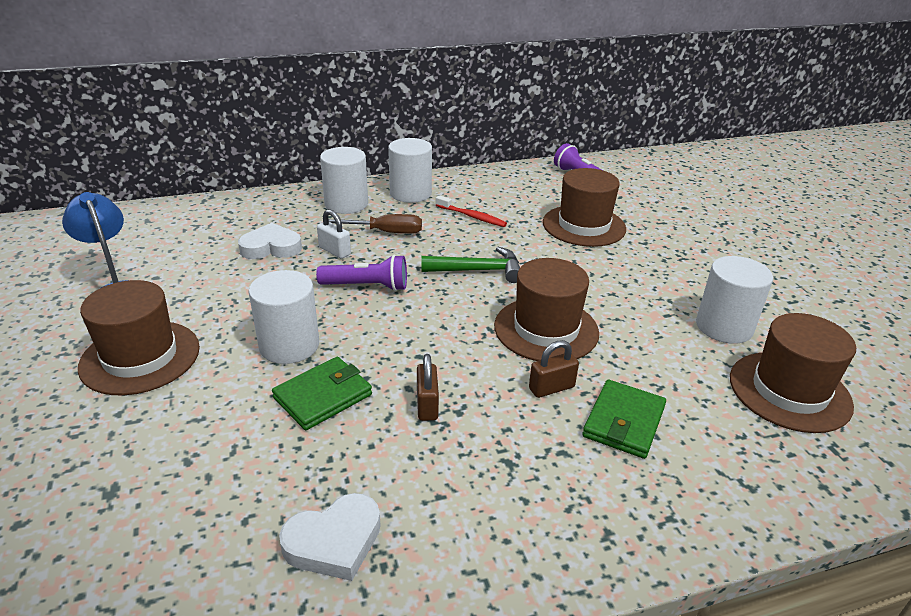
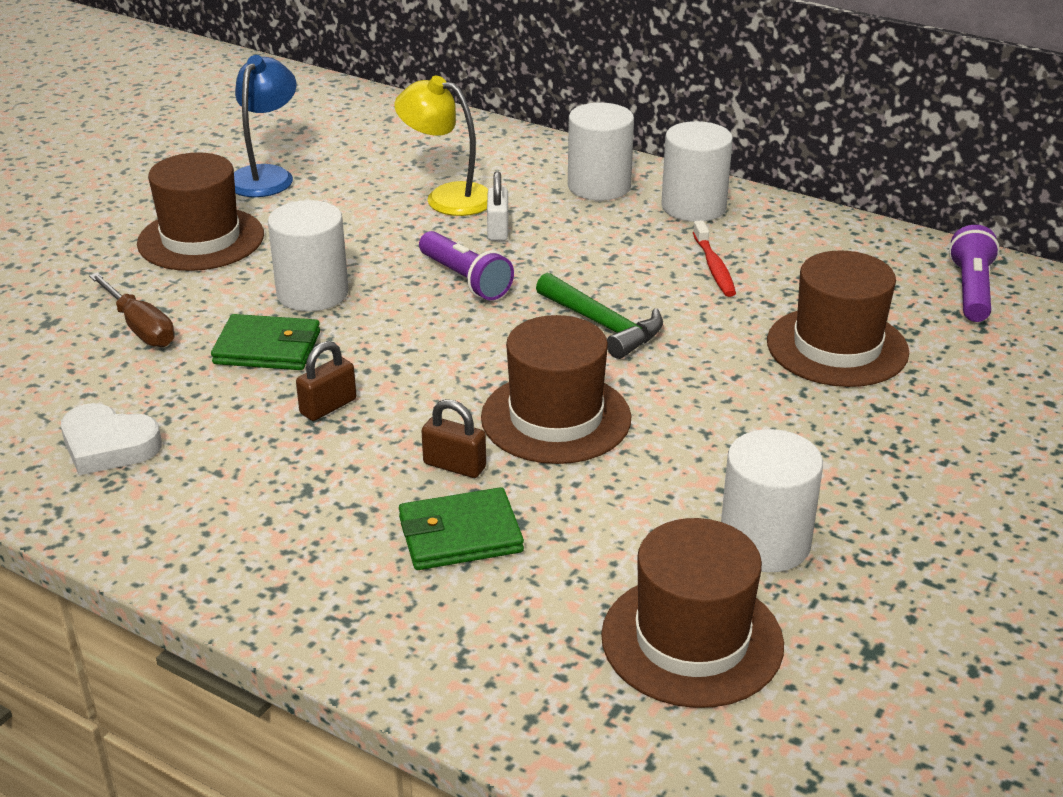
camera: 50 degrees right, 0 degrees up
white heart [238,223,302,259] -> yellow lamp [394,76,488,216]
brown screwdriver [328,214,422,234] -> brown screwdriver moved to [89,272,175,347]

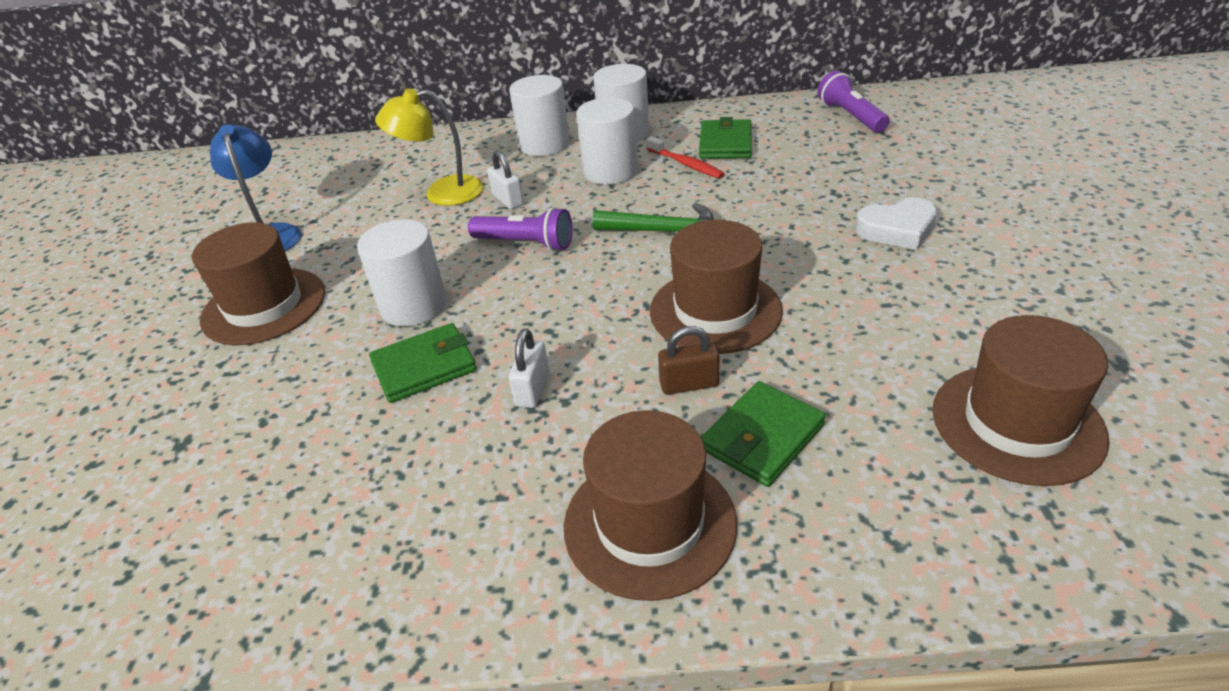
camera: 30 degrees left, 5 degrees up
white heart [61,403,162,475] -> white heart moved to [855,197,937,250]
brown screwdriver [89,272,175,347] -> none
brown padlock [296,341,356,421] -> white padlock [509,328,549,408]
white cylinder [721,429,823,572] -> white cylinder moved to [576,97,638,185]
brown hat [767,250,909,387] -> brown hat moved to [564,410,737,601]
none -> green wallet [699,117,752,159]

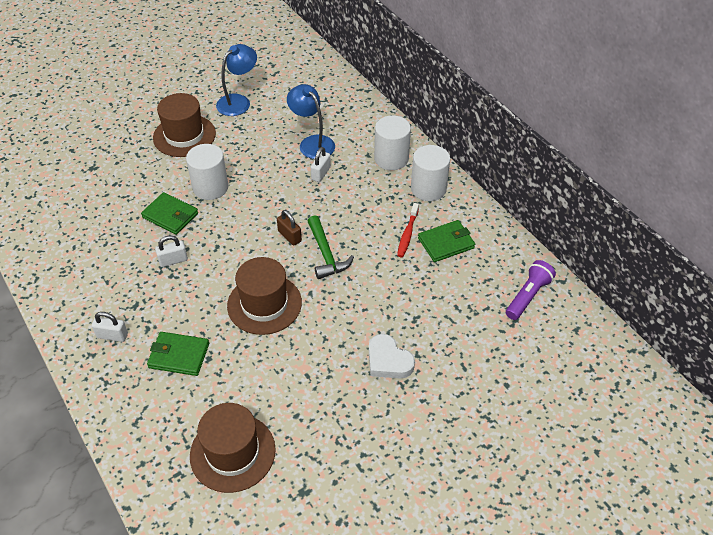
camera: 55 degrees right, 10 degrees up
yellow lamp [375,88,484,206] -> blue lamp [287,84,335,159]
purple flashlight [468,207,573,251] -> none
brown hat [564,410,737,601] -> white padlock [92,312,128,342]
white cylinder [576,97,638,185] -> none
brown padlock [658,326,720,395] -> brown padlock moved to [277,210,302,246]

